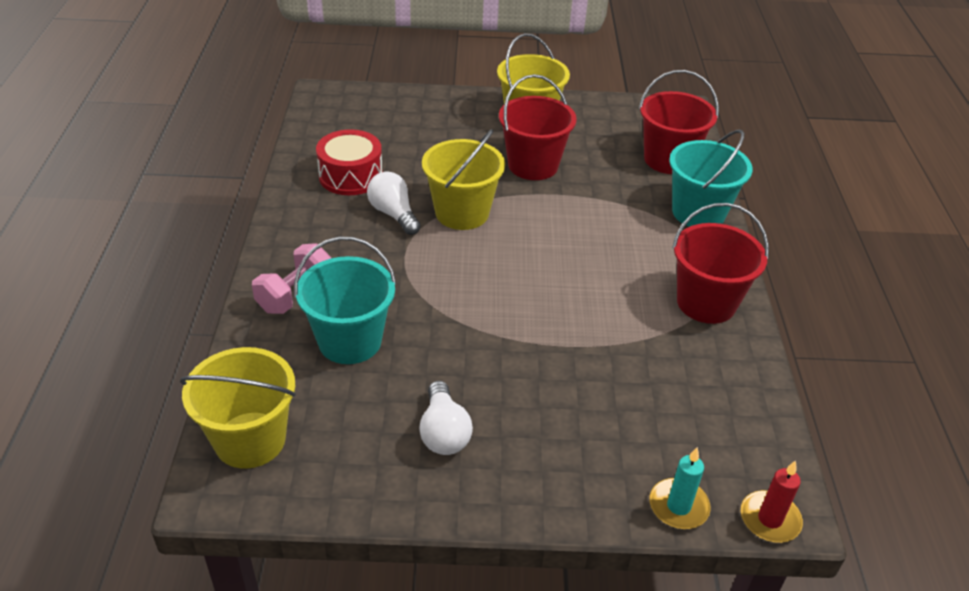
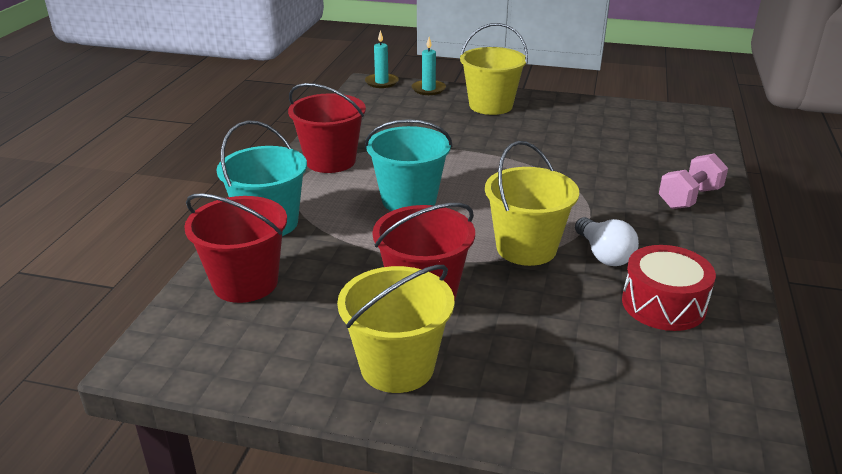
camera: 165 degrees left, 10 degrees down
yellow bucket [180,347,296,469] -> yellow bucket moved to [460,23,528,115]
turquoise bucket [294,237,396,364] -> turquoise bucket moved to [365,119,452,211]
white light bulb [419,381,473,455] -> none
red candle [741,460,803,543] -> turquoise candle [365,30,399,88]

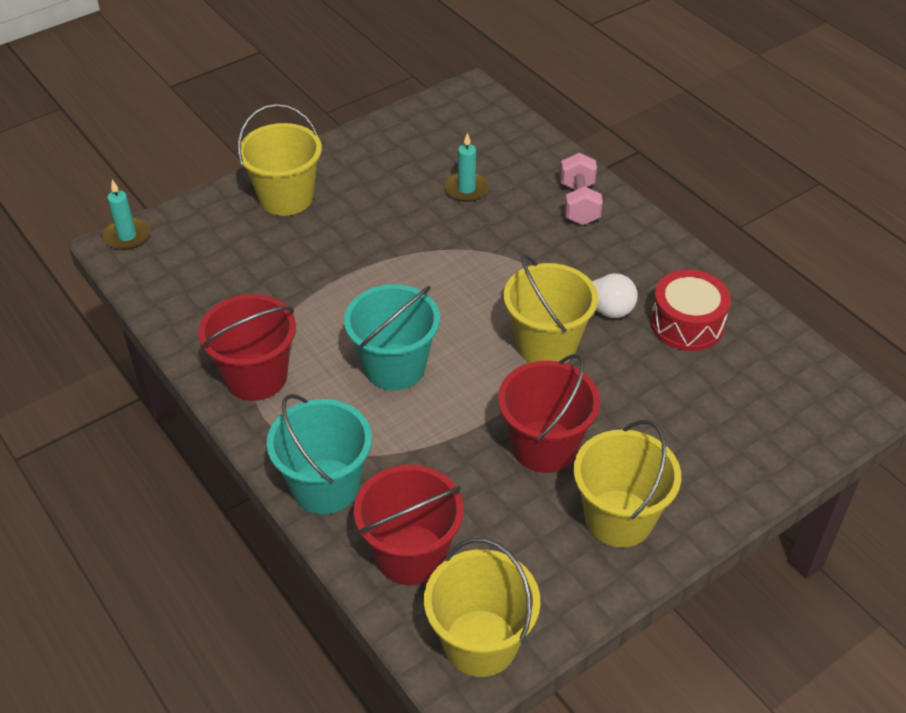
camera: 50 degrees left, 15 degrees up
turquoise candle [412,37,446,95] -> turquoise candle moved to [445,133,489,202]
none -> yellow bucket [424,538,540,677]

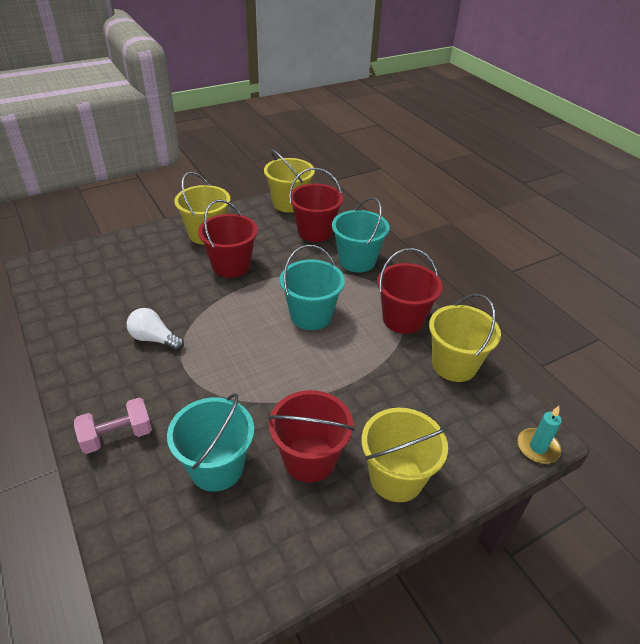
camera: 175 degrees left, 5 degrees down
turquoise candle [445,133,489,202] -> turquoise bucket [167,393,254,492]
yellow bucket [504,255,598,363] -> yellow bucket moved to [429,294,501,382]
pink dumbbell [560,153,603,225] -> pink dumbbell turned 60 degrees clockwise [74,398,152,454]
red drum [650,270,731,351] -> none
none -> red bucket [268,390,355,483]

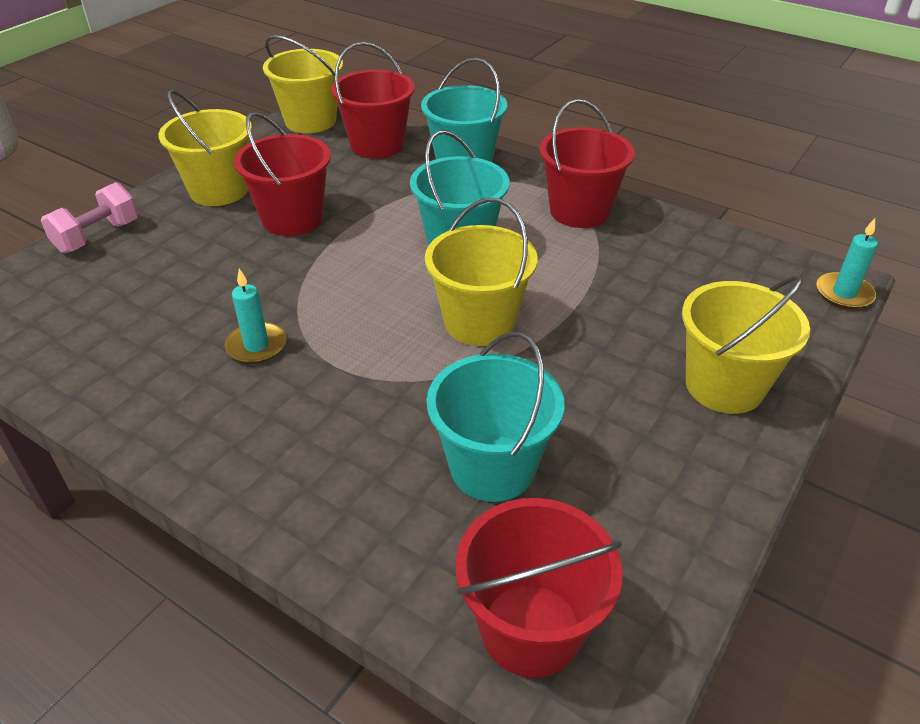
camera: 25 degrees left, 0 degrees up
pink dumbbell [74,398,152,454] -> pink dumbbell moved to [41,182,138,253]
white light bulb [127,308,184,351] -> turquoise candle [225,269,287,364]
red bucket [268,390,355,483] -> red bucket moved to [456,498,622,678]
yellow bucket [429,294,501,382] -> yellow bucket moved to [425,198,538,346]

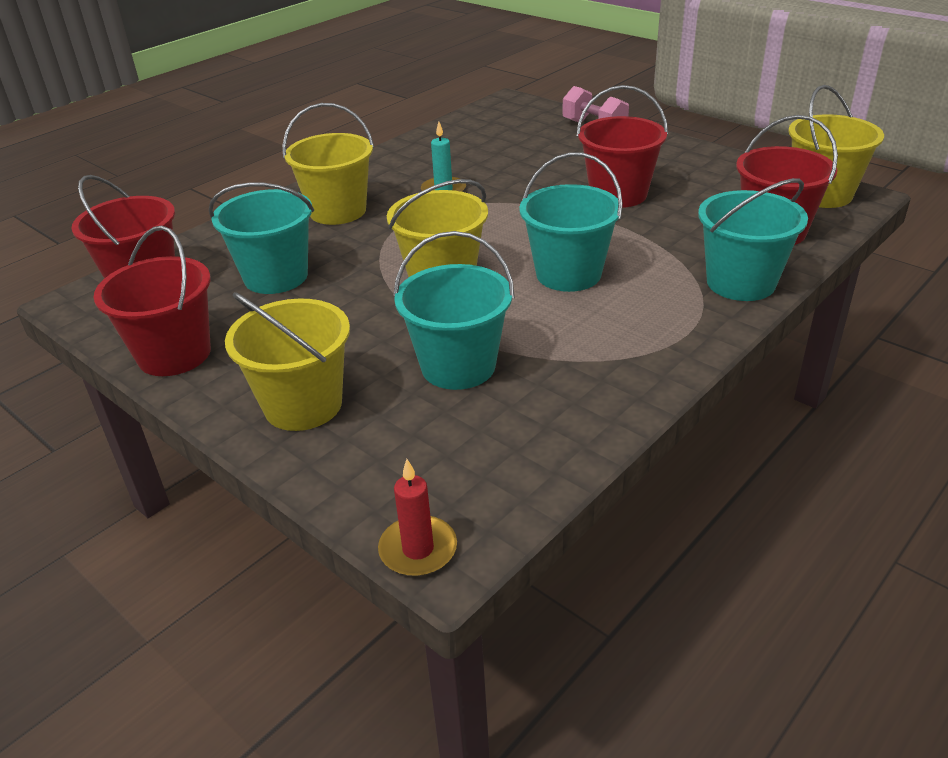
camera: 100 degrees right, 5 degrees down
yellow bucket [158,90,252,206] -> yellow bucket moved to [283,103,374,225]
red bucket [540,99,635,228] -> red bucket moved to [94,226,211,376]
turquoise candle [816,218,878,309] -> red candle [378,459,457,577]
none -> turquoise bucket [393,231,515,390]

